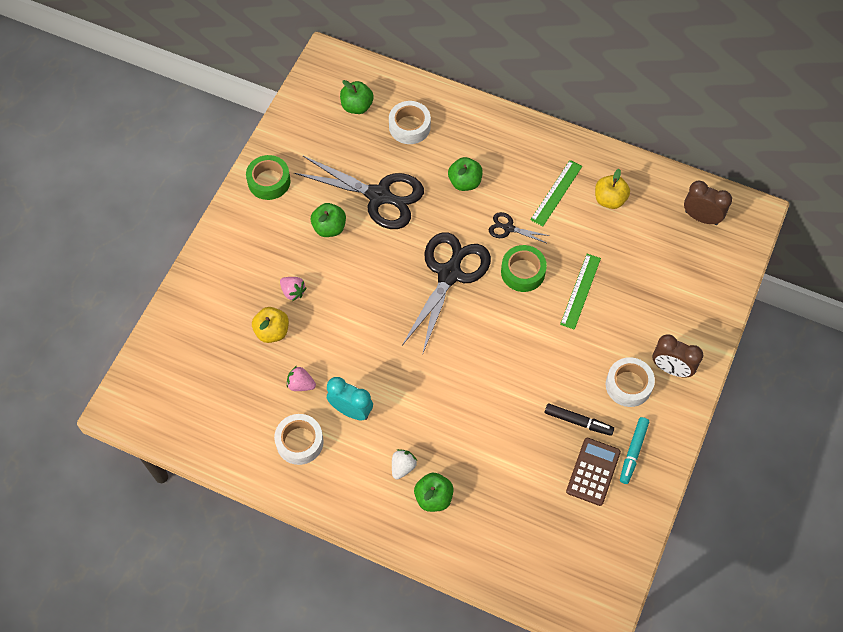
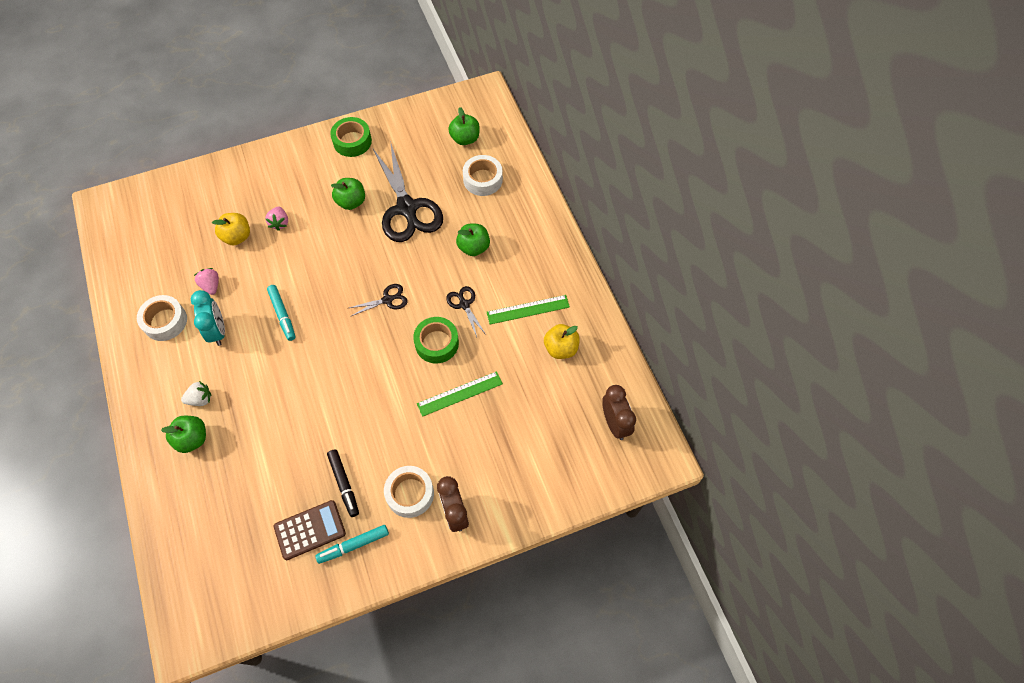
camera: 45 degrees right, 0 degrees up
black scissors [402,232,491,355] -> black scissors [349,284,408,317], size x0.45
none -> turquoise marker [267,285,296,341]

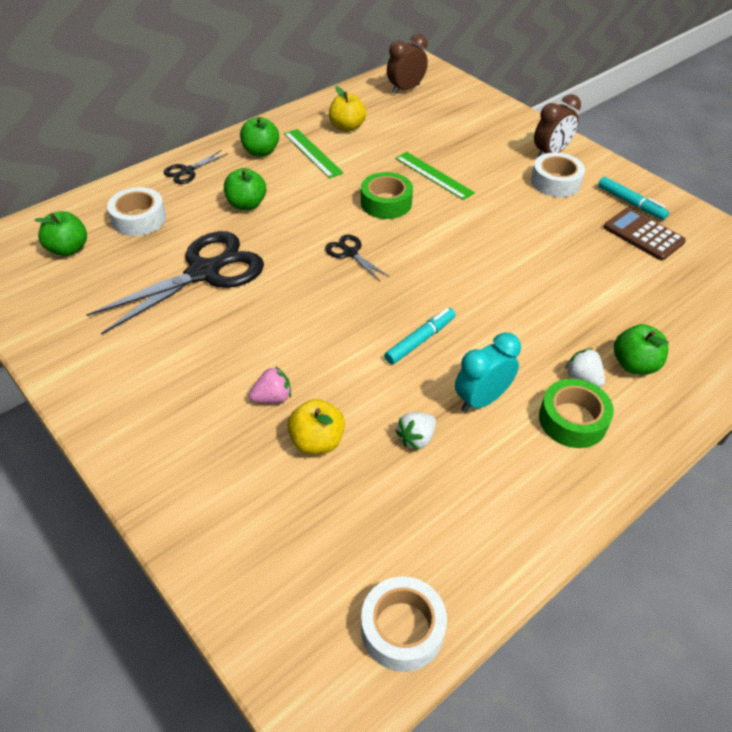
camera: 110 degrees left, 15 degrees down
white tape [137,295,187,341] -> white tape moved to [361,576,447,672]
pink strawberry [194,268,219,295] -> white strawberry [395,412,436,450]
black marker [327,449,359,517] -> none
green tape [330,117,372,157] -> green tape moved to [539,379,614,448]
green apple [331,178,365,210] -> green apple moved to [240,117,279,157]
black scissors [446,286,485,337] -> black scissors moved to [163,150,228,184]

